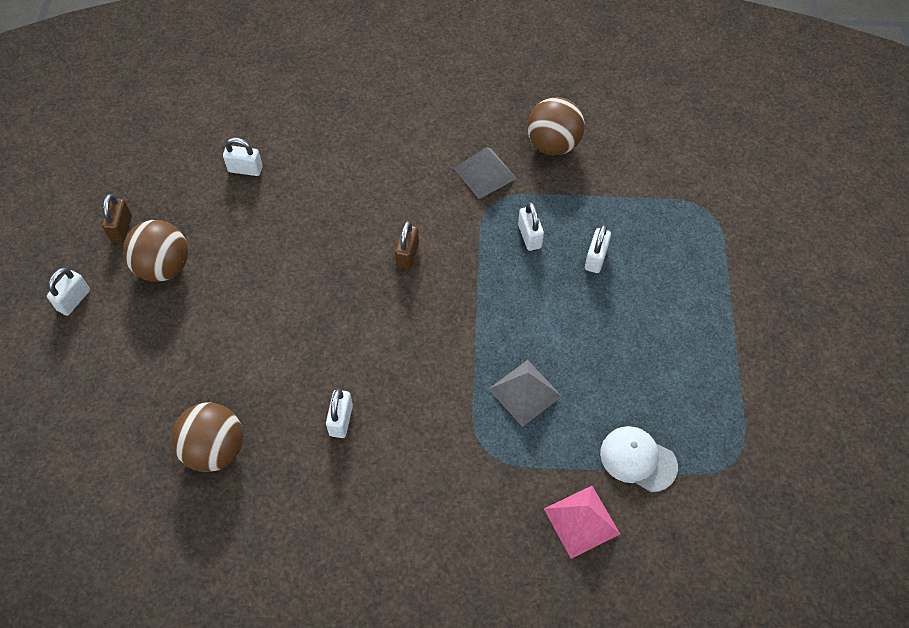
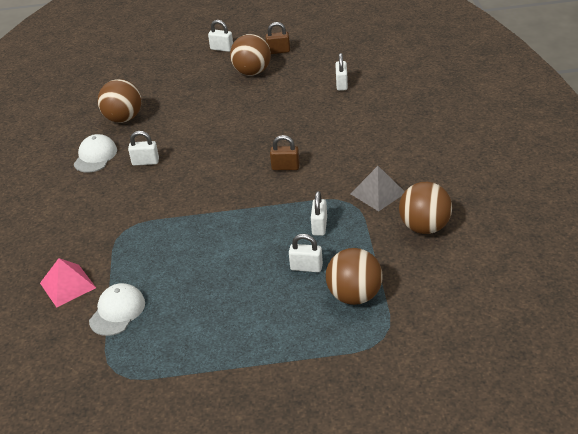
camera: 85 degrees right, 20 degrees down
grey pyramid [489,360,562,427] -> none
white padlock [518,202,544,251] -> white padlock turned 60 degrees counterclockwise [311,191,327,236]
none -> white cap [74,134,117,173]
none -> brown ball [326,248,383,305]

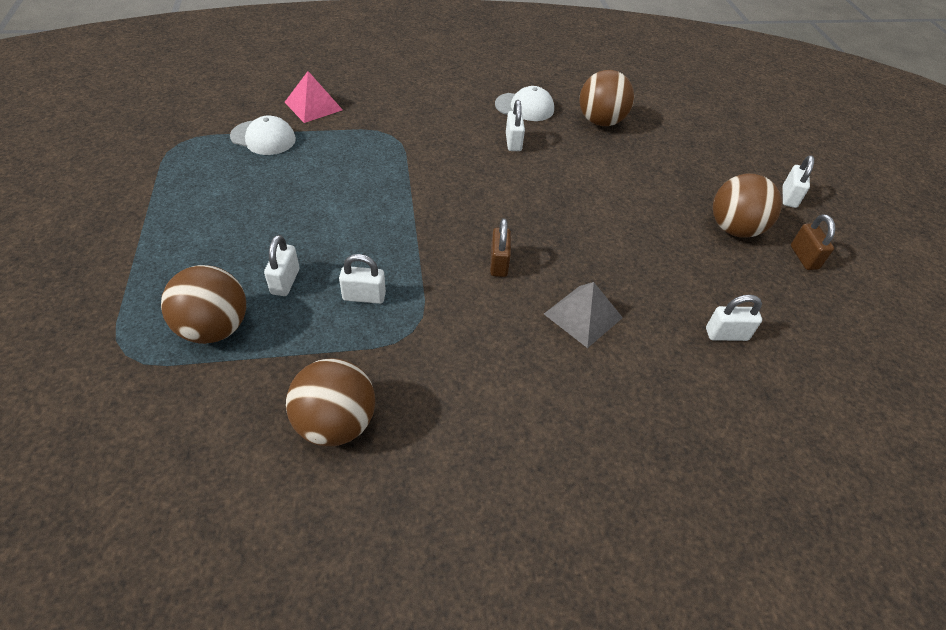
camera: 80 degrees right, 10 degrees up
grey pyramid [351,166,405,211] -> grey pyramid moved to [544,282,623,348]

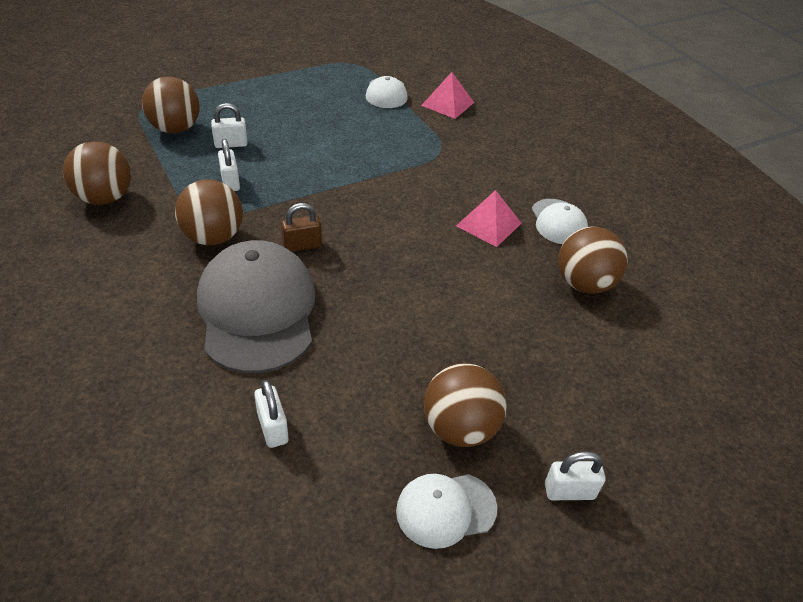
camera: 70 degrees right, 5 degrees down
white padlock [506,100,525,151] -> pink pyramid [456,190,521,247]
grey pyramid [544,282,623,348] -> grey cap [197,240,315,373]
brown padlock [791,214,836,270] -> white cap [396,474,497,549]
none -> brown ball [175,180,243,245]

